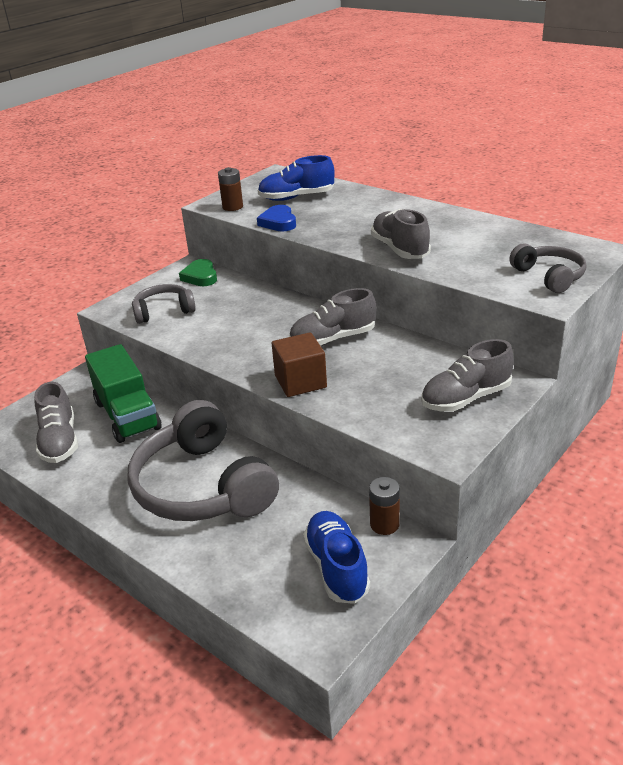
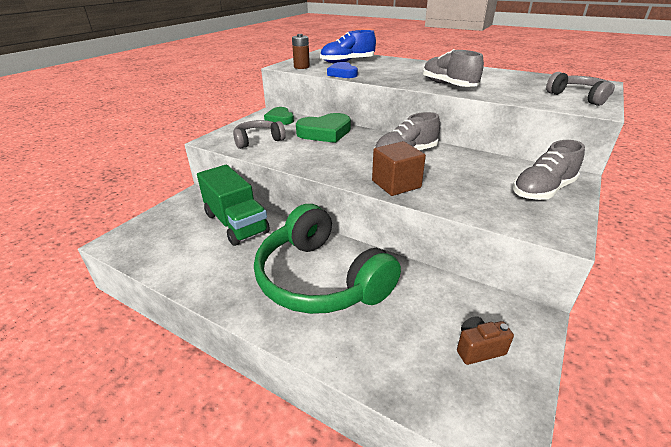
camera: 10 degrees left, 0 degrees up
grey shoe [34,382,78,463] -> none
grey headphones [127,400,279,521] -> green headphones [254,204,401,314]
blue shoe [303,511,370,604] -> brown camera [457,317,514,365]
brown battery [369,477,400,535] -> none
none -> green heart [296,113,351,143]

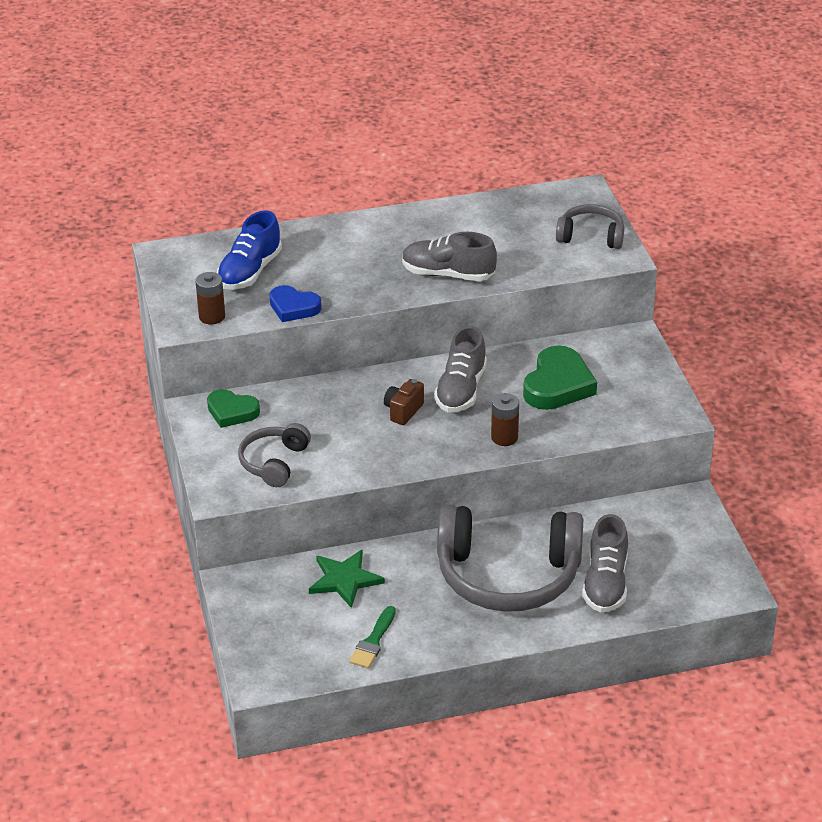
camera: 45 degrees left, 5 degrees up
green truck [197,165,270,246] -> green star [309,549,385,608]
green headphones [254,204,401,314] -> grey headphones [437,505,583,612]
green heart [296,113,351,143] -> green heart moved to [523,345,597,410]
brown cube [372,141,426,196] -> brown battery [491,393,519,446]
brown camera [457,317,514,365] -> brown camera moved to [384,379,424,425]
grey shoe [513,140,585,200] -> grey shoe moved to [582,514,628,613]
none -> green brush [349,606,396,668]

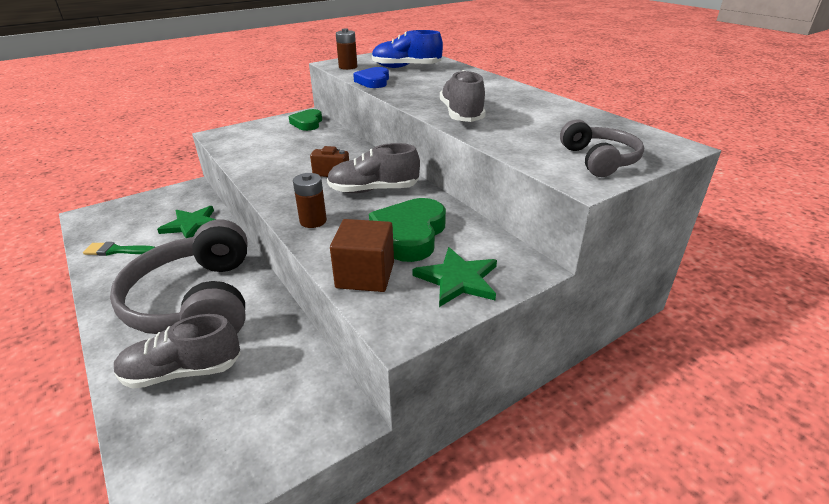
camera: 70 degrees right, 5 degrees down
grey headphones [238,423,311,487] -> none
green heart [523,345,597,410] -> green heart turned 105 degrees clockwise [369,198,446,262]
none -> brown cube [330,219,394,292]
none -> green star [412,247,497,307]

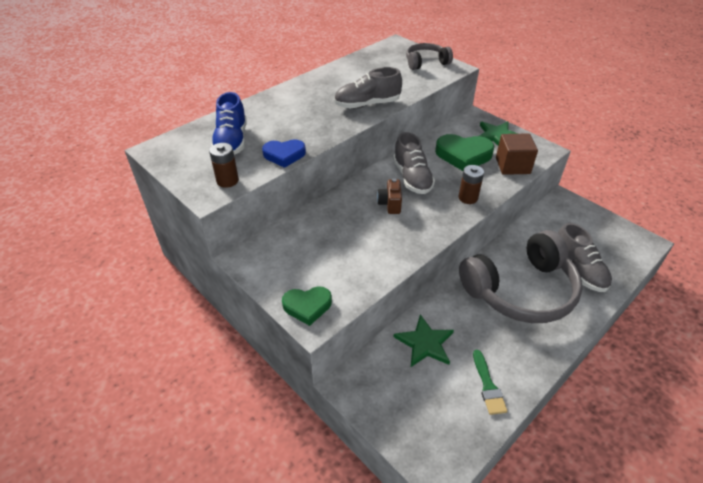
camera: 100 degrees left, 10 degrees up
green heart [289,109,322,131] -> green heart moved to [282,287,332,326]

